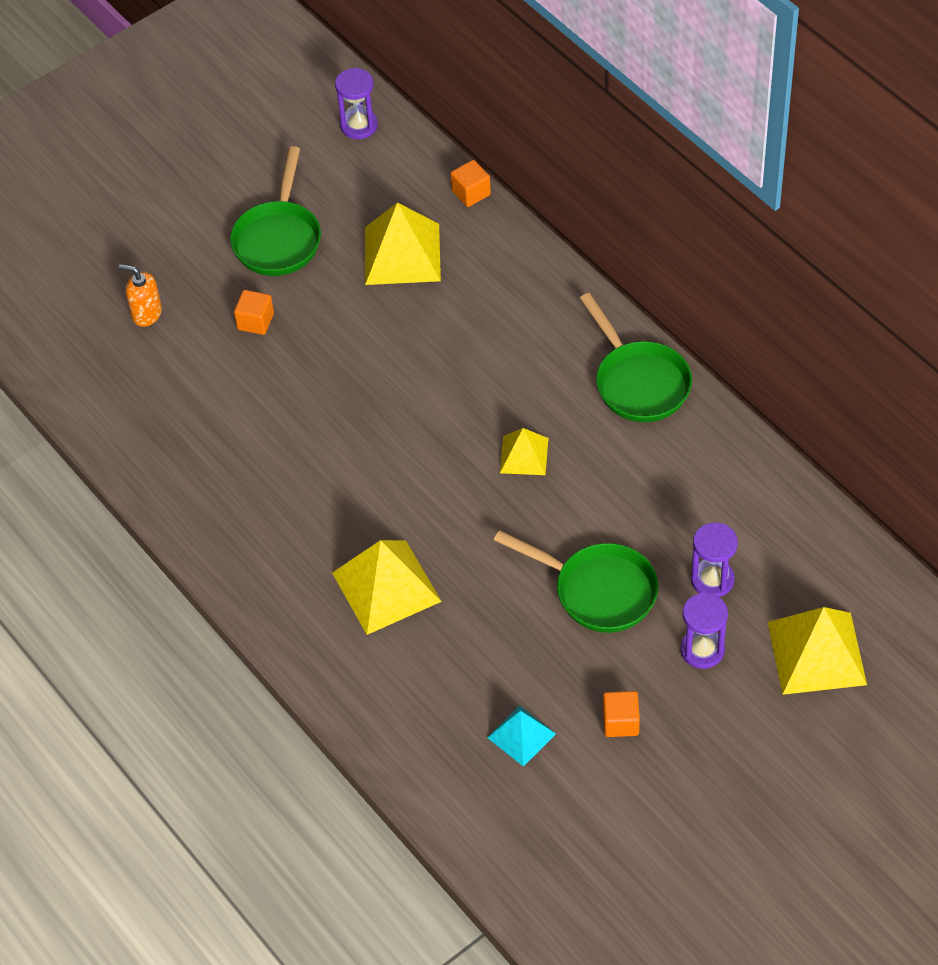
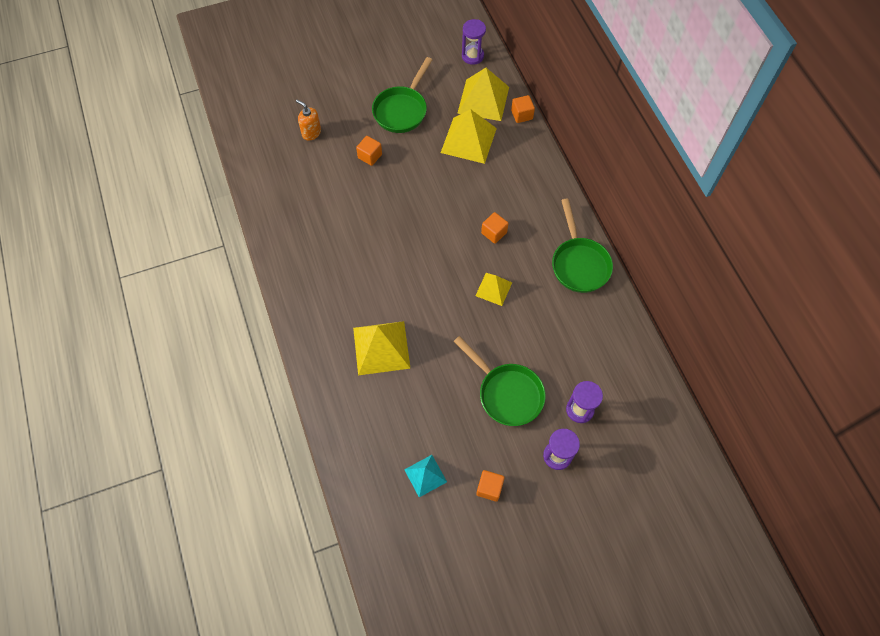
camera: 15 degrees right, 10 degrees up
yellow pyramid [768,607,867,695] -> yellow pyramid moved to [457,68,509,121]
none -> orange cube [481,212,509,244]

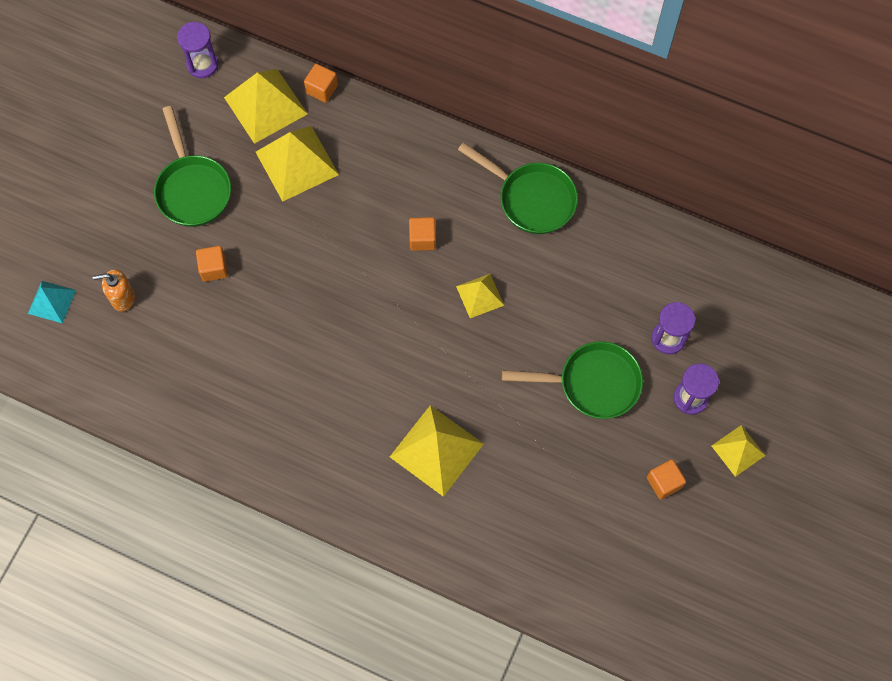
camera: 45 degrees left, 5 degrees up
turquoise pyramid [404,455,447,497] -> turquoise pyramid moved to [28,281,76,323]
none -> yellow pyramid [712,425,766,477]

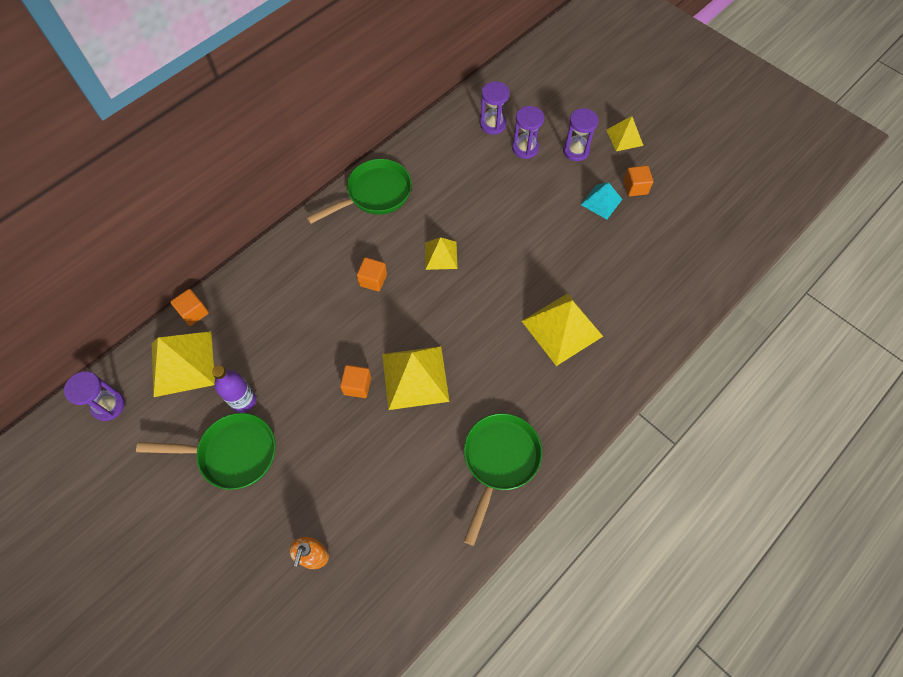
camera: 70 degrees left, 5 degrees down
turquoise pyramid [28,281,76,323] -> turquoise pyramid moved to [581,182,622,219]
orange cube [196,246,228,282] -> orange cube moved to [340,365,371,398]
yellow pyramid [256,126,339,202] -> yellow pyramid moved to [382,346,450,410]
green pan [502,341,643,419] -> green pan moved to [464,413,542,546]
none -> purple bottle [212,365,256,413]
none -> purple hourglass [480,82,509,134]

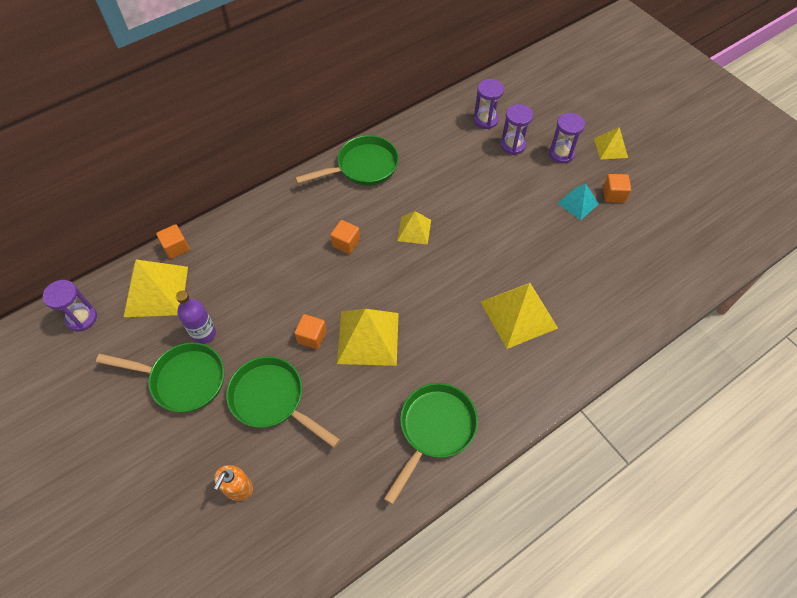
camera: 10 degrees right, 5 degrees down
none -> green pan [226,356,340,448]

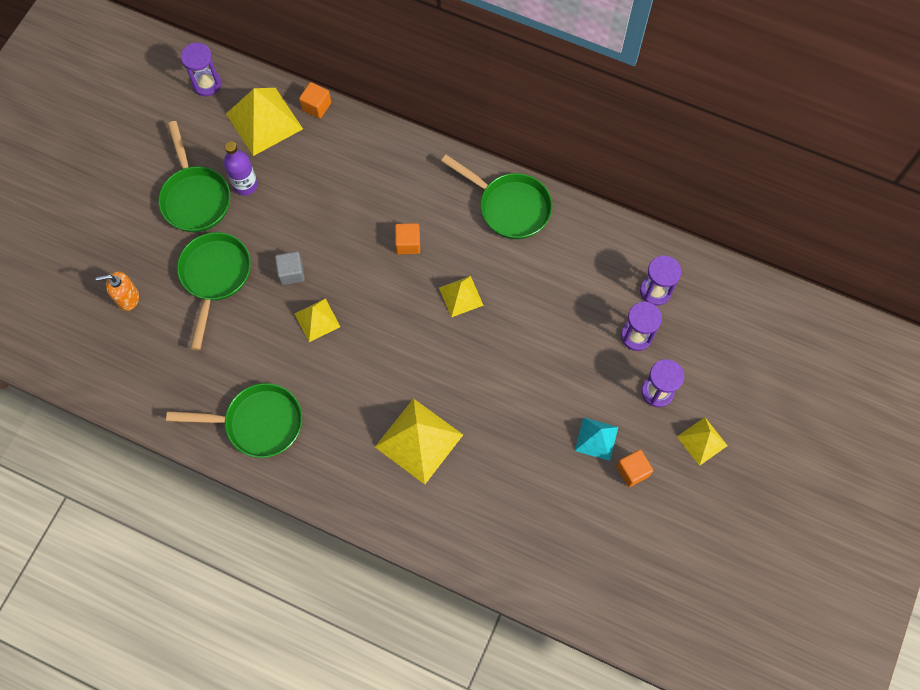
camera: 60 degrees right, 10 degrees up
orange cube [294,314,327,349] -> grey cube [275,251,305,285]
yellow pyramid [337,309,399,366] -> yellow pyramid [294,298,340,342], size x0.57

